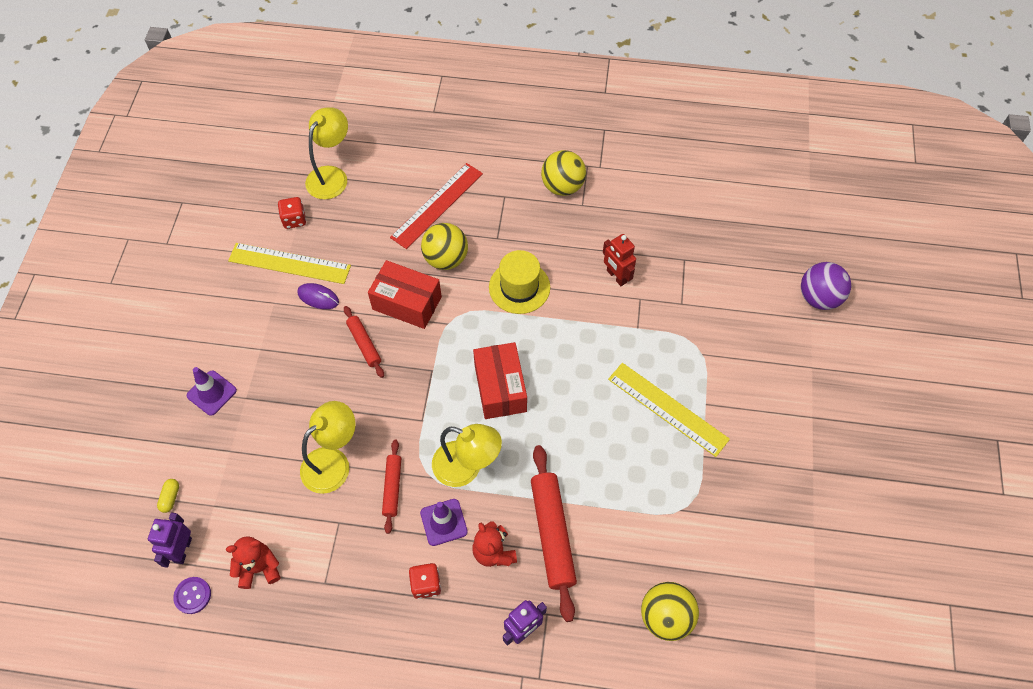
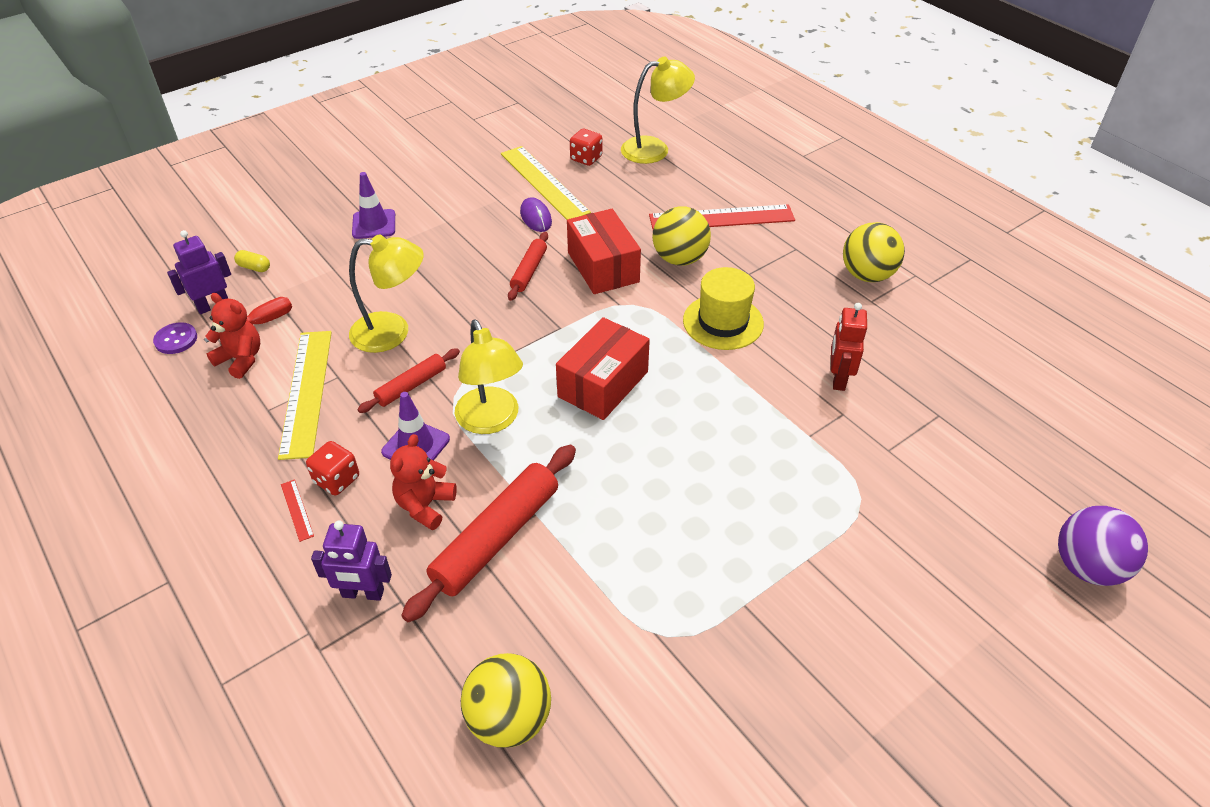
camera: 45 degrees right, 15 degrees down
yellow capsule [157,479,179,513] -> yellow capsule turned 60 degrees clockwise [234,250,270,272]
yellow ruler [608,363,730,457] -> yellow ruler moved to [278,331,332,460]
none -> red screwdriver [204,297,292,343]
none -> red ruler [281,479,314,542]

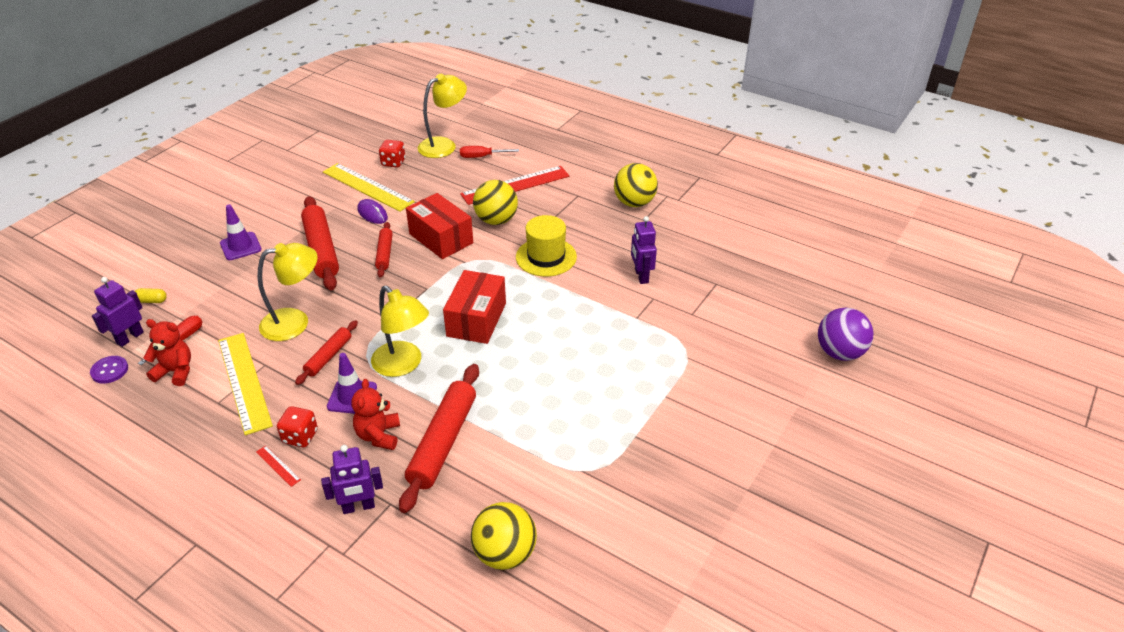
camera: 20 degrees left, 5 degrees down
red robot [831,303,867,391] -> purple robot [631,216,657,284]
none -> red rolling pin [301,196,339,291]
none -> red screwdriver [460,146,519,158]

